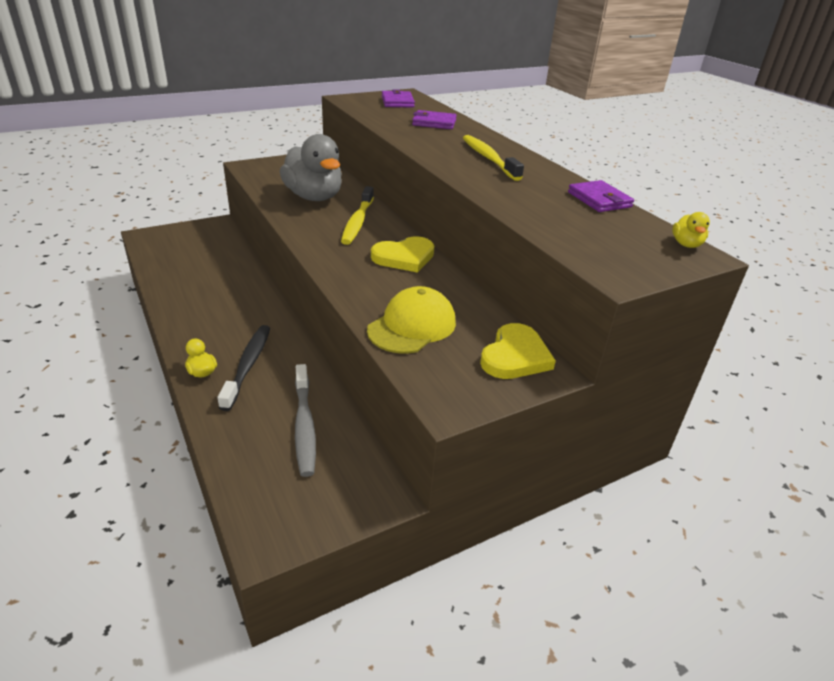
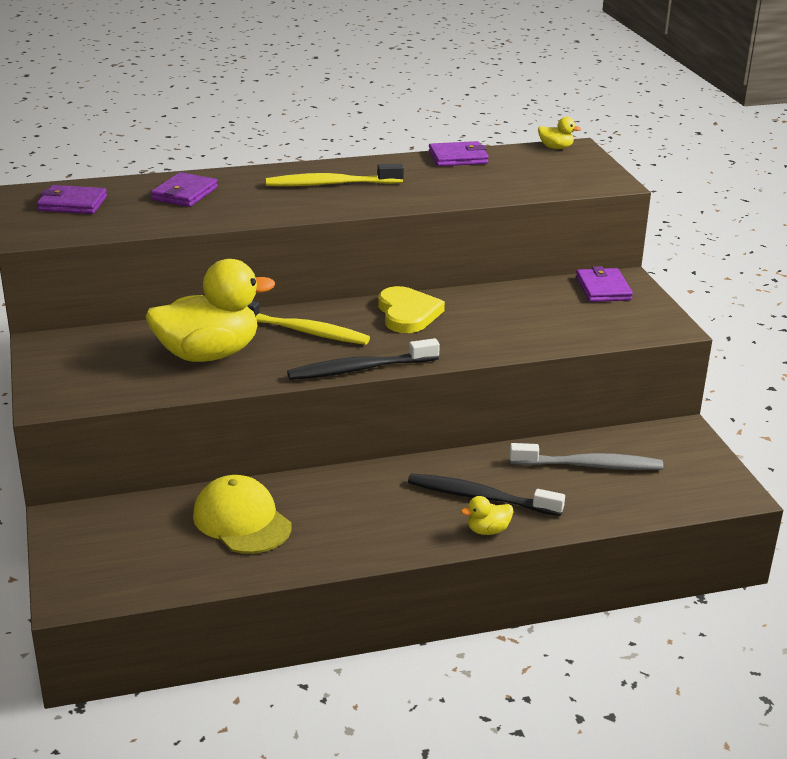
camera: 75 degrees left, 5 degrees down
grey duck [280,134,342,201] -> yellow duck [146,259,275,362]
yellow cap [367,286,456,354] -> yellow cap moved to [193,475,292,554]
yellow heart [480,323,556,379] -> purple wallet [576,266,633,302]
none -> black toothbrush [287,338,440,380]

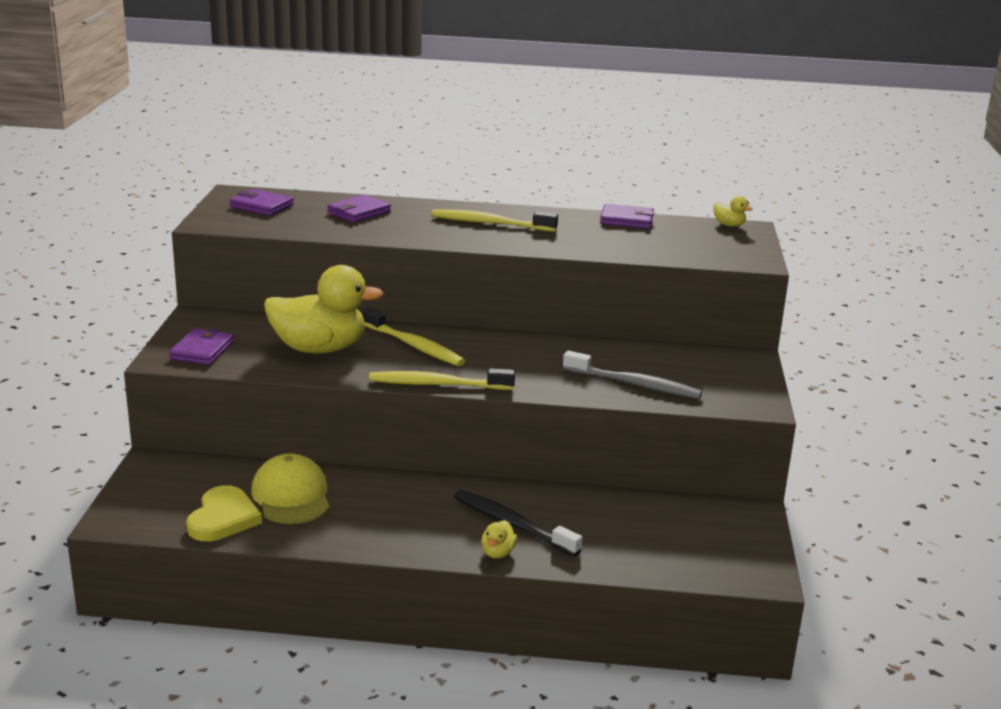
camera: 20 degrees right, 5 degrees down
black toothbrush [287,338,440,380] -> yellow toothbrush [369,368,515,390]
yellow heart [378,286,445,333] -> yellow heart moved to [186,485,262,541]
yellow duck [461,496,513,535] -> yellow duck turned 75 degrees counterclockwise [481,520,517,559]
grey toothbrush [510,443,663,470] -> grey toothbrush moved to [563,351,702,399]
purple wallet [576,266,633,302] -> purple wallet moved to [169,328,234,365]

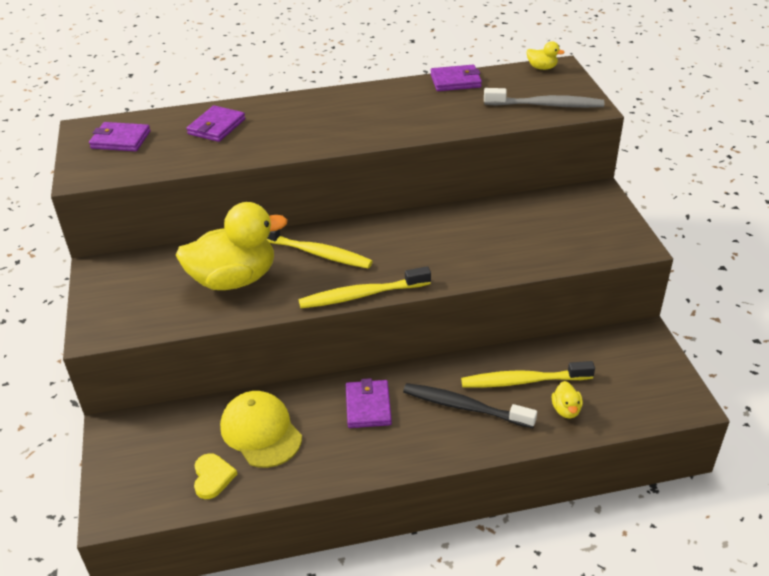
camera: 15 degrees left, 15 degrees up
purple wallet [169,328,234,365] -> purple wallet moved to [346,378,392,428]
yellow heart [186,485,262,541] -> yellow heart [194,453,237,499], size x0.65
yellow toothbrush [431,209,558,232] -> yellow toothbrush moved to [461,361,595,388]
yellow duck [481,520,517,559] -> yellow duck moved to [552,381,583,419]
grey toothbrush [563,351,702,399] -> grey toothbrush moved to [484,88,604,108]

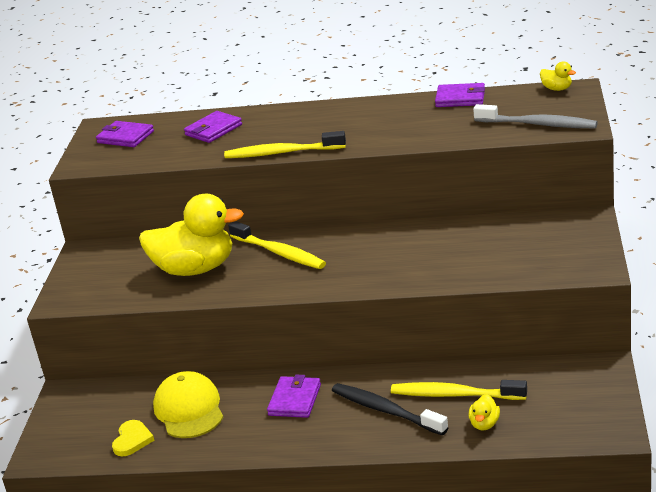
camera: 20 degrees right, 10 degrees down
yellow toothbrush [299,266,431,308] -> yellow toothbrush moved to [224,131,346,158]

